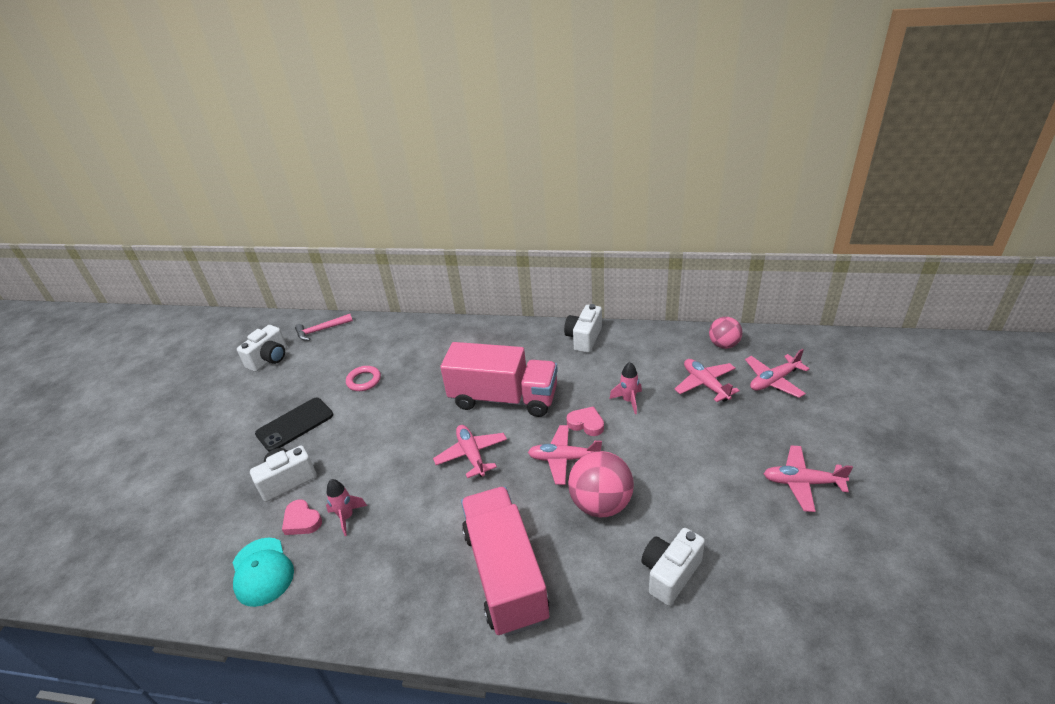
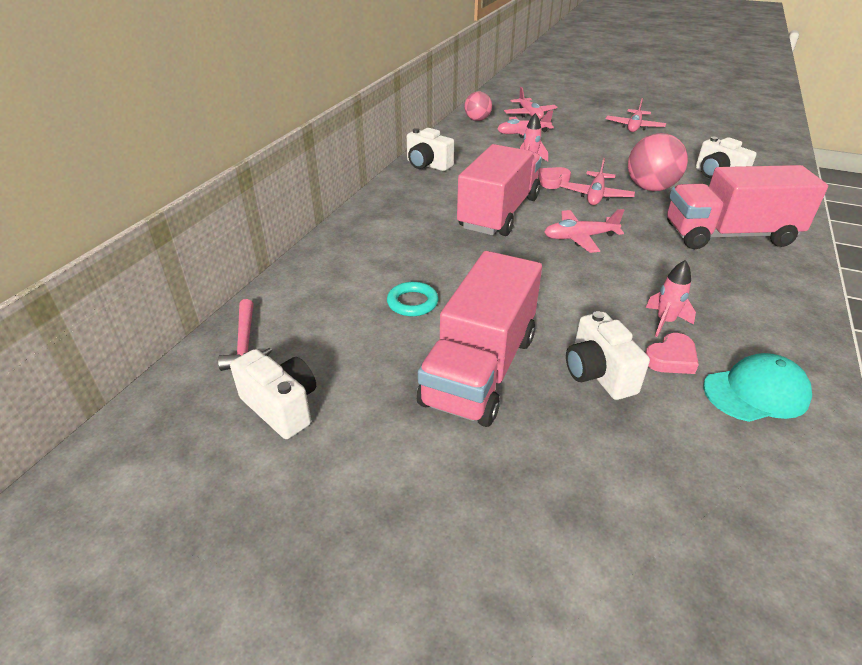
camera: 80 degrees left, 0 degrees up
black phone [255,398,333,452] -> pink truck [417,251,542,427]
pink ring [346,366,381,391] -> turquoise ring [387,282,438,316]

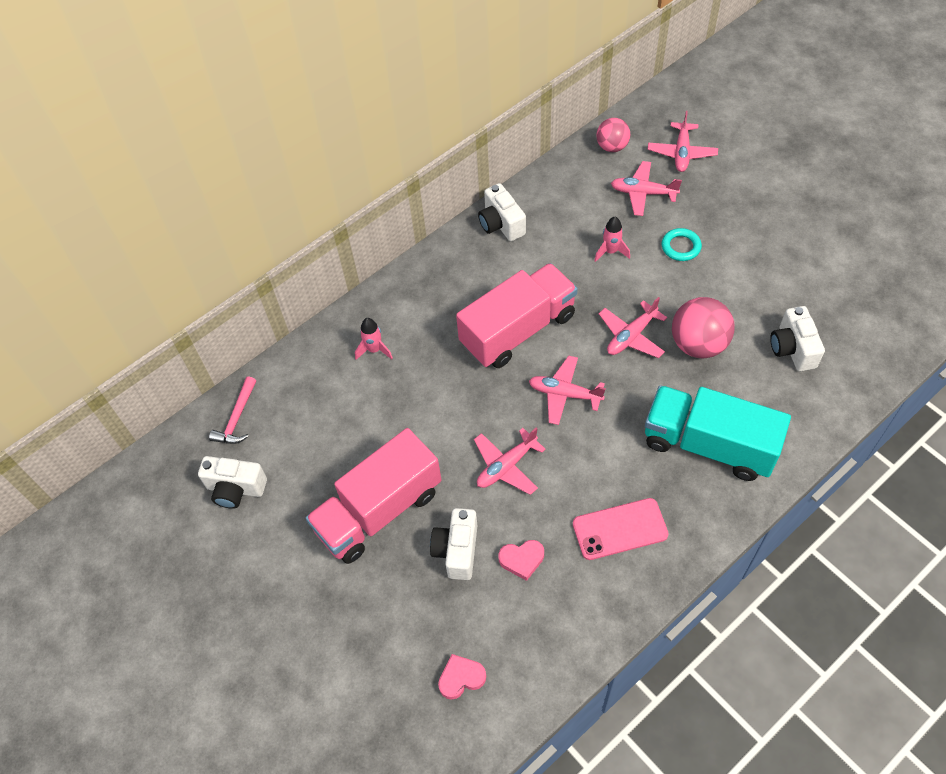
camera: 30 degrees right, 20 degrees up
white camera [230,349,316,439] -> white camera turned 120 degrees clockwise [198,456,267,509]
turquoise ring [387,282,438,316] -> turquoise ring moved to [662,228,702,261]
pink heart [538,167,571,189] -> pink heart moved to [438,654,486,700]
pink plane [606,98,666,132] -> pink plane moved to [474,428,546,495]
pink rocket [646,260,696,337] -> pink rocket moved to [355,318,393,360]
pink truck [667,165,828,249] -> turquoise truck [645,385,791,481]
turquoise cap [703,353,812,422] -> none
none -> pink phone [573,498,669,560]

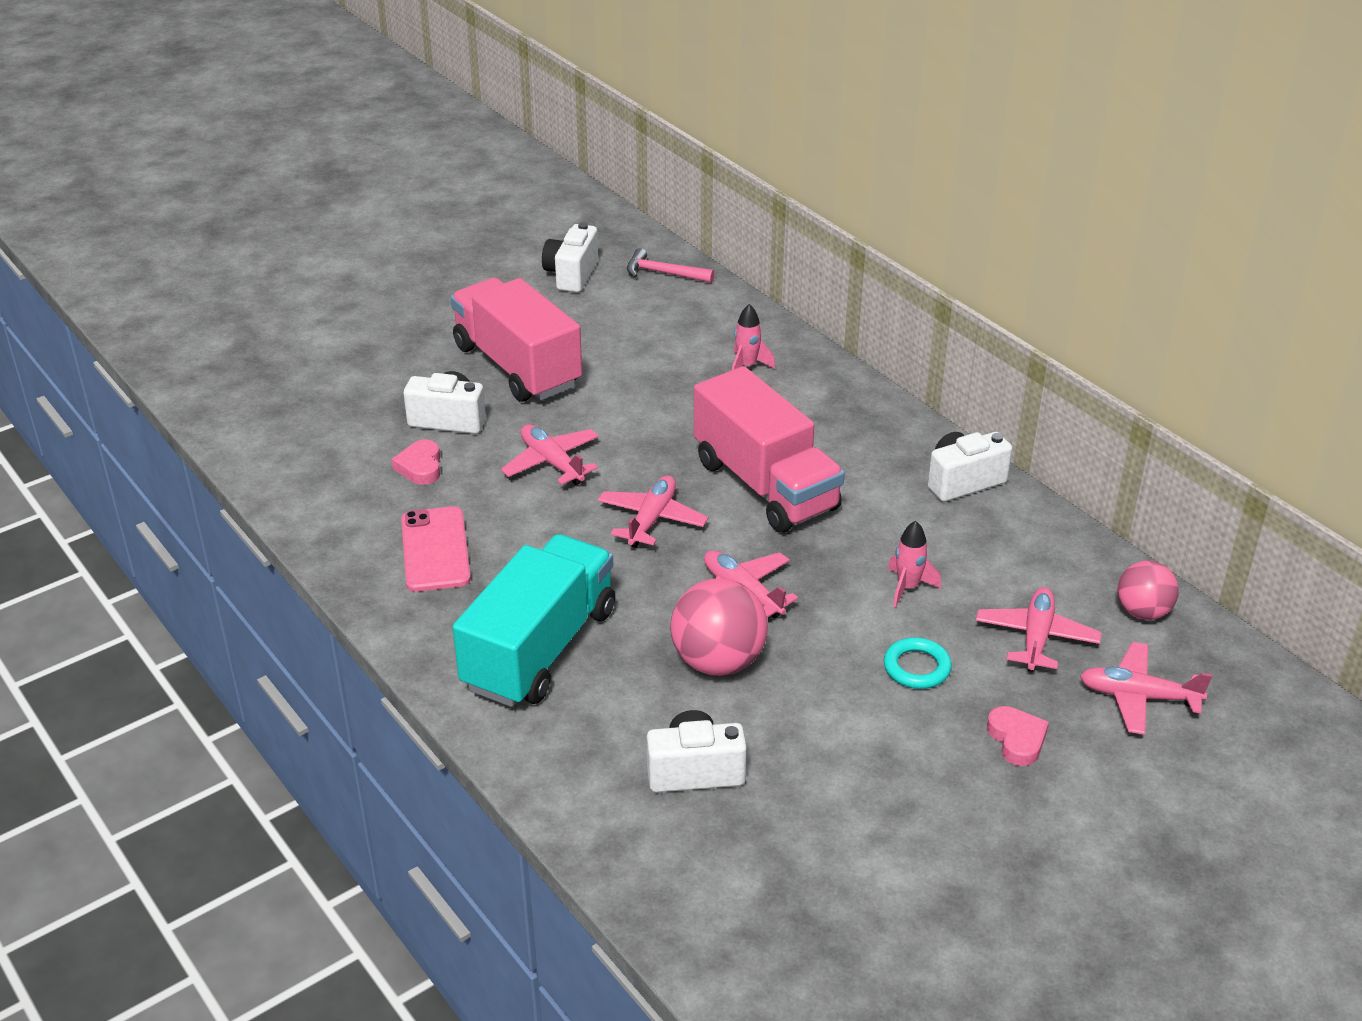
camera: 90 degrees right, 20 degrees down
pink heart [438,654,486,700] -> pink heart moved to [987,706,1049,766]

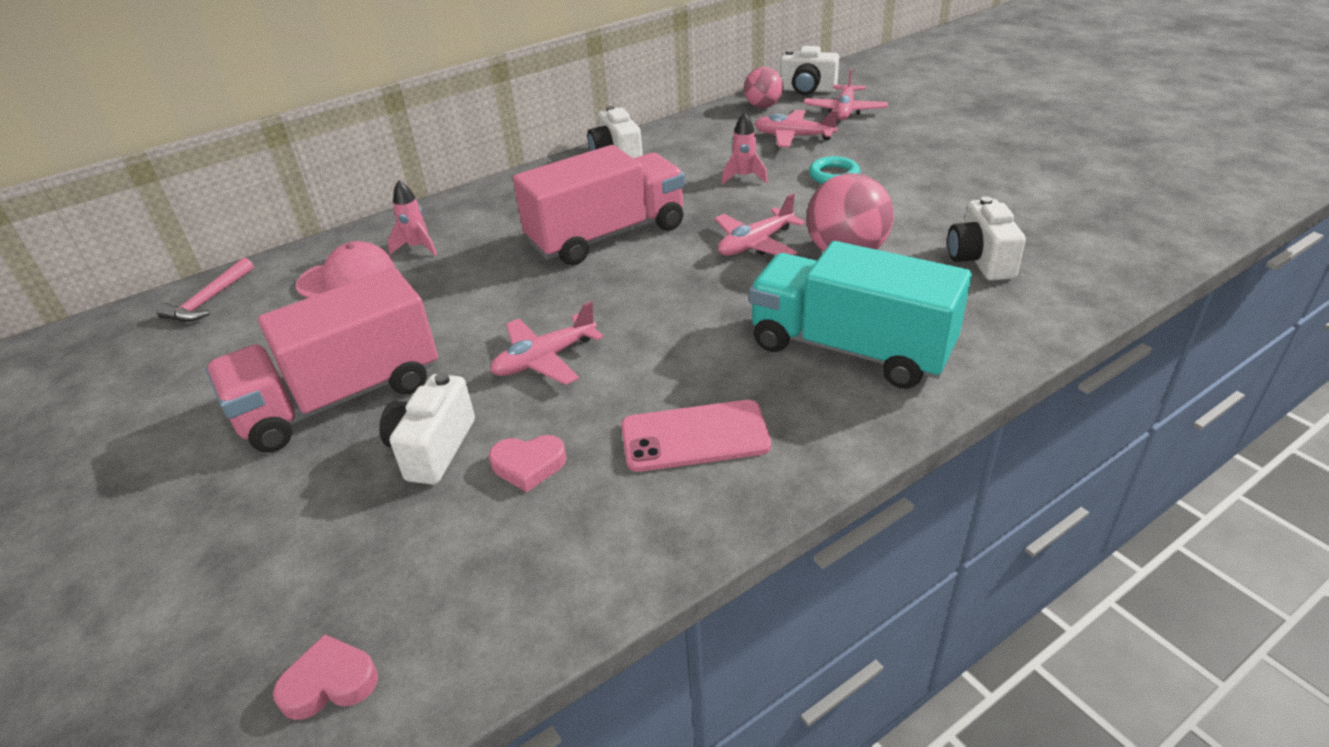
camera: 85 degrees left, 0 degrees up
white camera [542,222,598,293] -> white camera moved to [780,46,839,95]
pink plane [598,475,708,548] -> none
pink heart [987,706,1049,766] -> pink heart moved to [273,634,378,720]
none -> pink cap [296,241,395,298]

